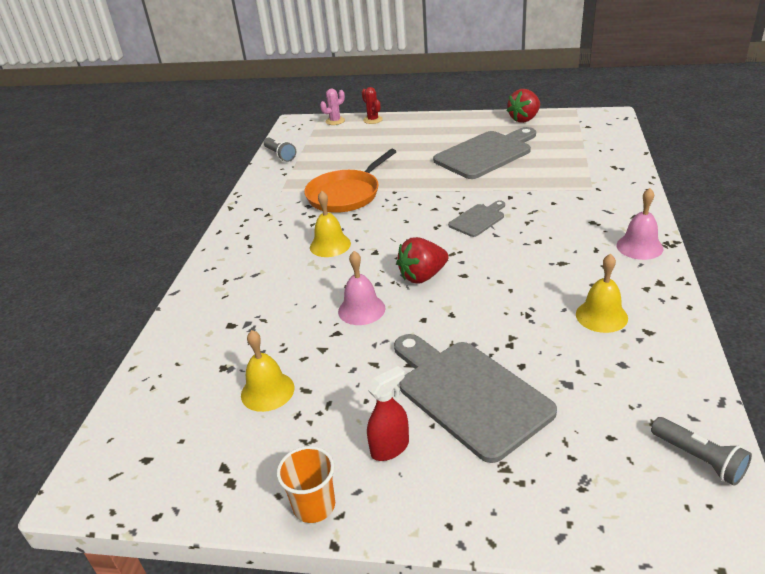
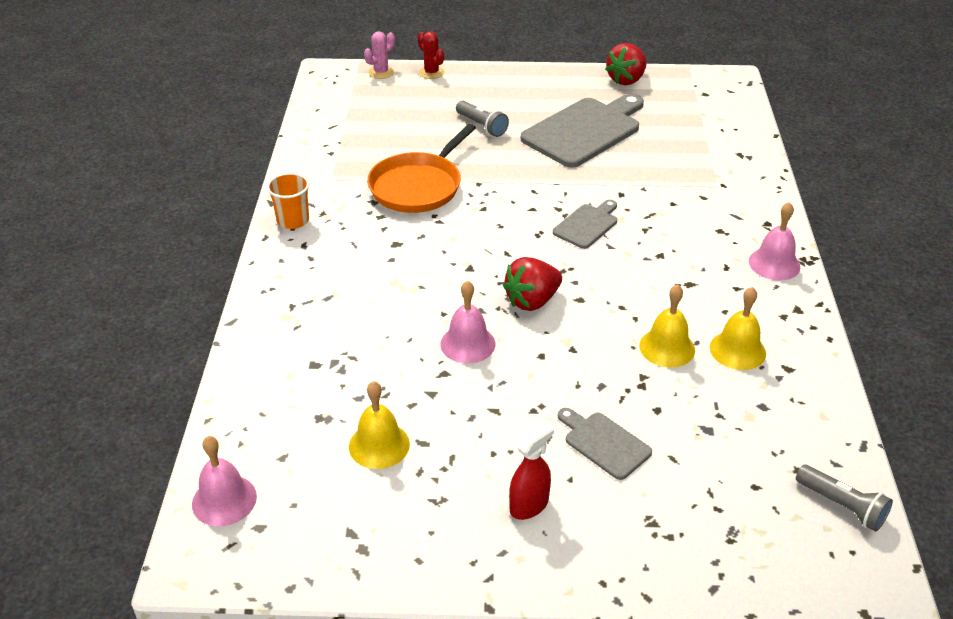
camera: 10 degrees left, 5 degrees up
grey flashlight [264,138,296,162] -> grey flashlight moved to [456,101,509,137]
orange cup [277,446,335,523] -> orange cup moved to [267,173,310,229]
yellow bell [310,191,351,257] -> yellow bell moved to [639,284,695,367]
grey cutting board [394,334,557,463] -> grey cutting board [558,408,652,480], size x0.51
none -> pink bell [192,436,257,526]

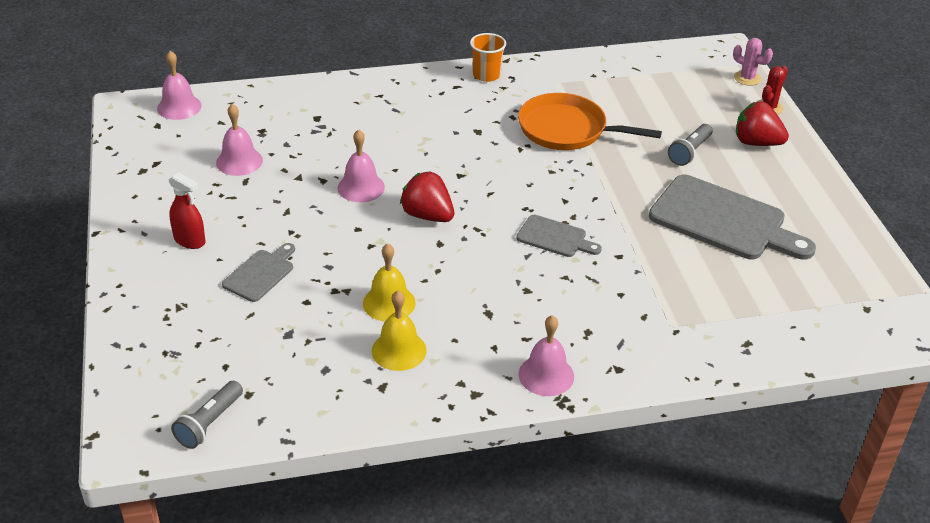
camera: 75 degrees right, 0 degrees up
yellow bell [349,381,410,469] -> pink bell [216,104,263,176]
red strawberry [605,43,647,85] -> red strawberry moved to [736,101,789,146]

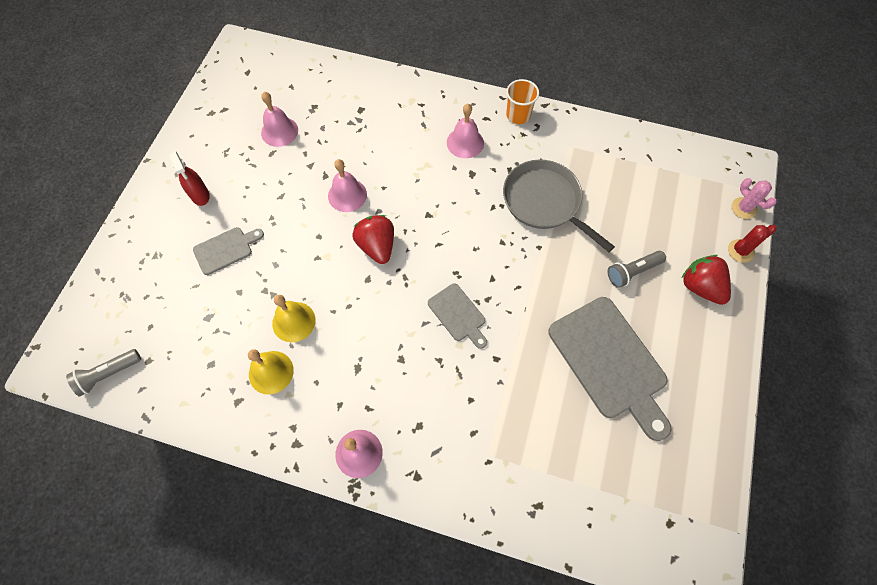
camera: 30 degrees right, 25 degrees up
pink bell [157,51,202,120] -> pink bell moved to [447,104,484,158]
orange pan [518,93,662,150] -> grey pan [503,159,615,252]

